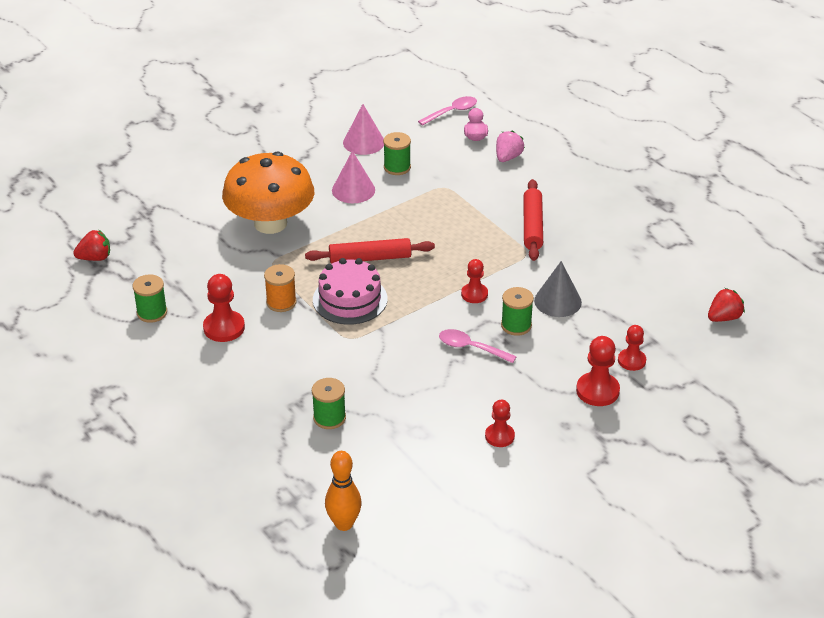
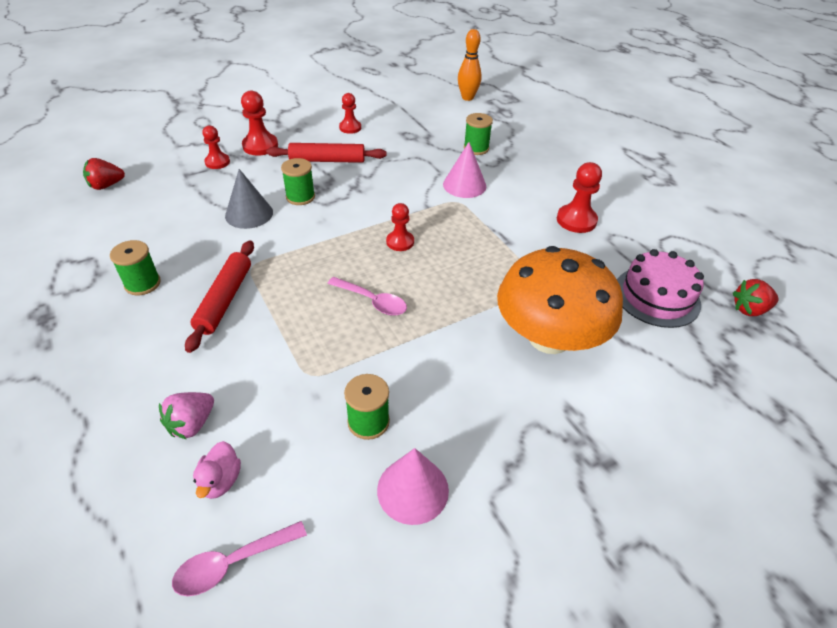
camera: 175 degrees left, 5 degrees up
green spool [133,274,167,323] -> green spool moved to [110,240,161,295]
orange spool [264,264,297,312] -> none
red rolling pin [305,238,435,264] -> red rolling pin moved to [266,143,386,163]
pink cake [313,258,388,325] -> pink cake moved to [617,249,704,328]
pink cone [332,151,375,203] -> pink cone moved to [443,142,486,198]
pink spoon [439,329,517,363] -> pink spoon moved to [327,277,407,316]
red pawn [461,259,488,303] -> red pawn moved to [386,203,414,251]

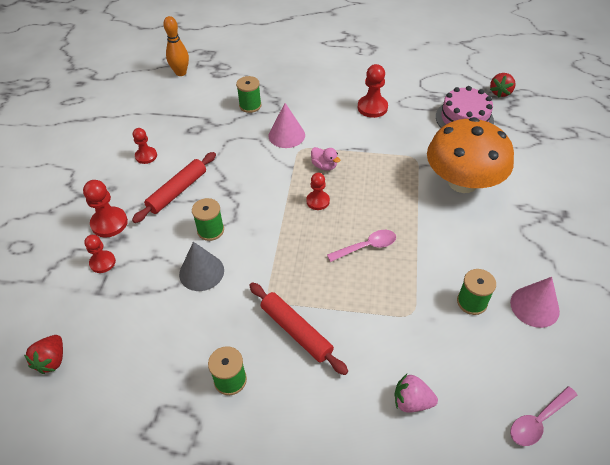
camera: 50 degrees left, 5 degrees up
pink strawberry [159,392,214,439] -> pink strawberry turned 120 degrees clockwise [395,374,438,413]
pink spoon [172,521,307,596] -> pink spoon turned 45 degrees clockwise [510,386,577,446]
pink duck [193,441,241,499] -> pink duck moved to [311,147,340,171]

